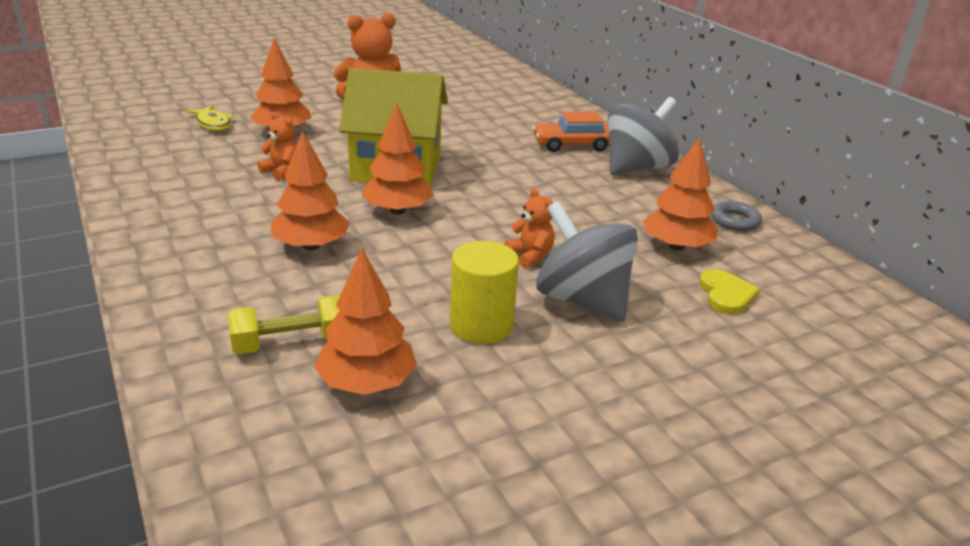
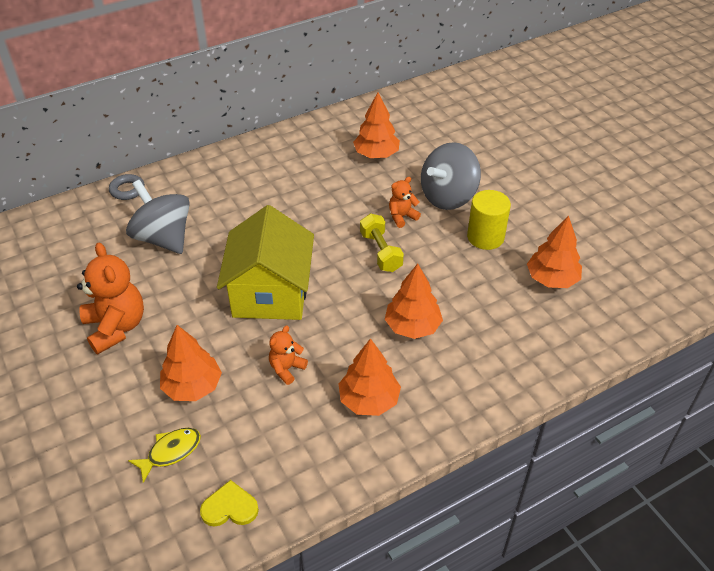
camera: 90 degrees left, 15 degrees up
yellow dumbbell [228,295,340,354] -> yellow dumbbell moved to [360,213,404,272]
orange tree [361,104,434,215] -> orange tree moved to [339,338,401,416]
orange car [533,112,610,152] -> none
grey spinning top [608,97,679,175] -> grey spinning top moved to [126,180,190,254]
yellow heart [699,269,760,314] -> yellow heart moved to [200,480,259,527]
grey ring [711,201,762,231] -> grey ring moved to [109,174,145,200]

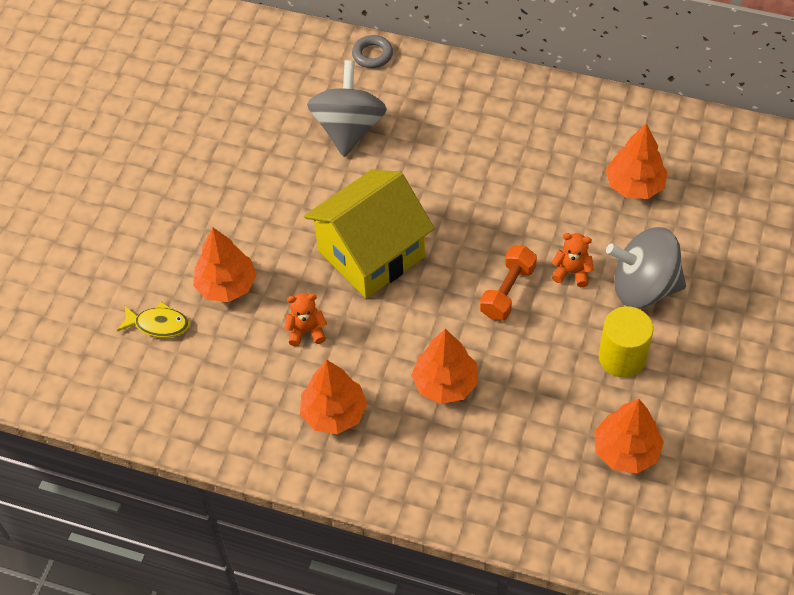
camera: 50 degrees right, 10 degrees up
orange teddy bear [77,243,144,354] -> none
yellow heart [200,480,259,527] -> none
yellow dumbbell [360,213,404,272] -> orange dumbbell [480,246,537,321]

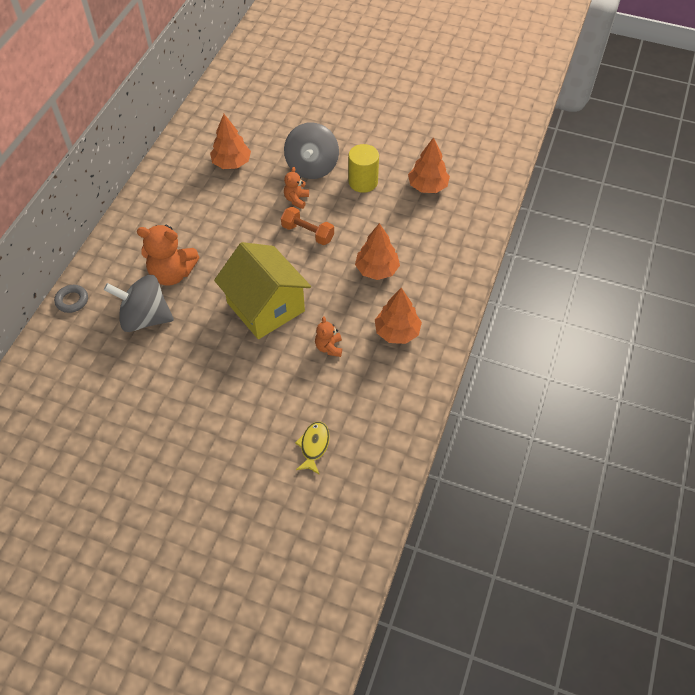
camera: 90 degrees left, 0 degrees up
orange tree [193,228,257,302] -> none
none -> orange teddy bear [137,225,200,285]

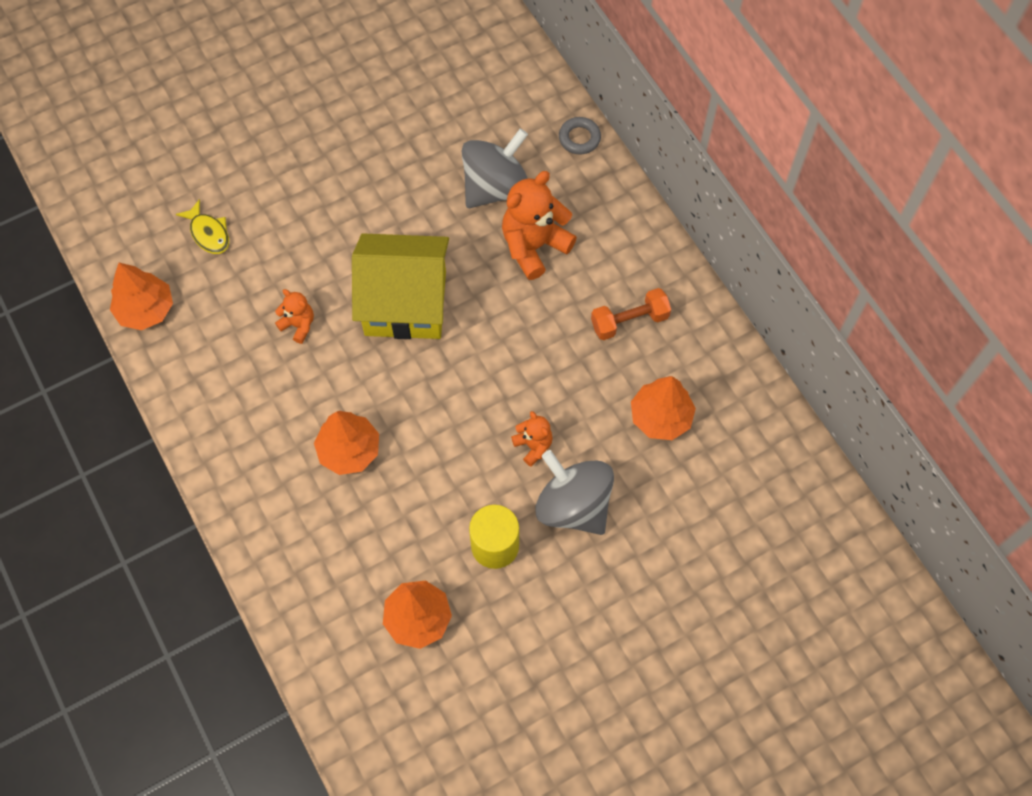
camera: 130 degrees right, 10 degrees up
orange dumbbell [281,207,334,245] -> orange dumbbell moved to [591,288,671,340]
orange tree [375,288,422,344] -> orange tree moved to [110,263,173,330]

